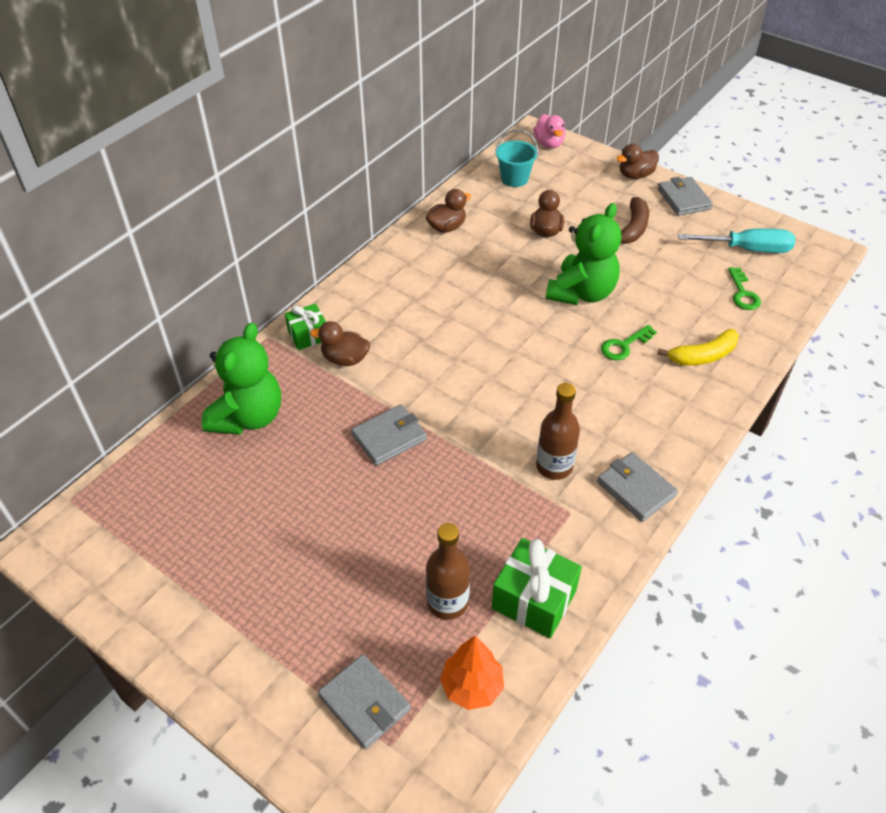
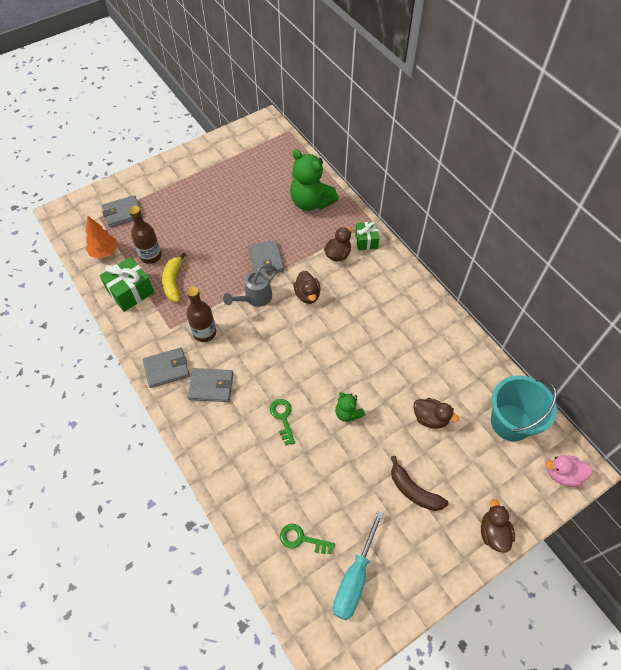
camera: 110 degrees right, 10 degrees up
brown duck [426,189,471,233] -> brown duck moved to [294,271,321,304]
turquoise bucket [495,129,538,187] -> turquoise bucket [491,376,557,441], size x1.59
green teddy bear [546,203,621,305] -> green teddy bear [335,392,365,422], size x0.51
grey wallet [657,177,713,216] -> grey wallet moved to [188,368,233,402]
yellow banana [657,329,739,366] -> yellow banana moved to [162,252,186,302]
none -> grey watering can [223,265,277,307]

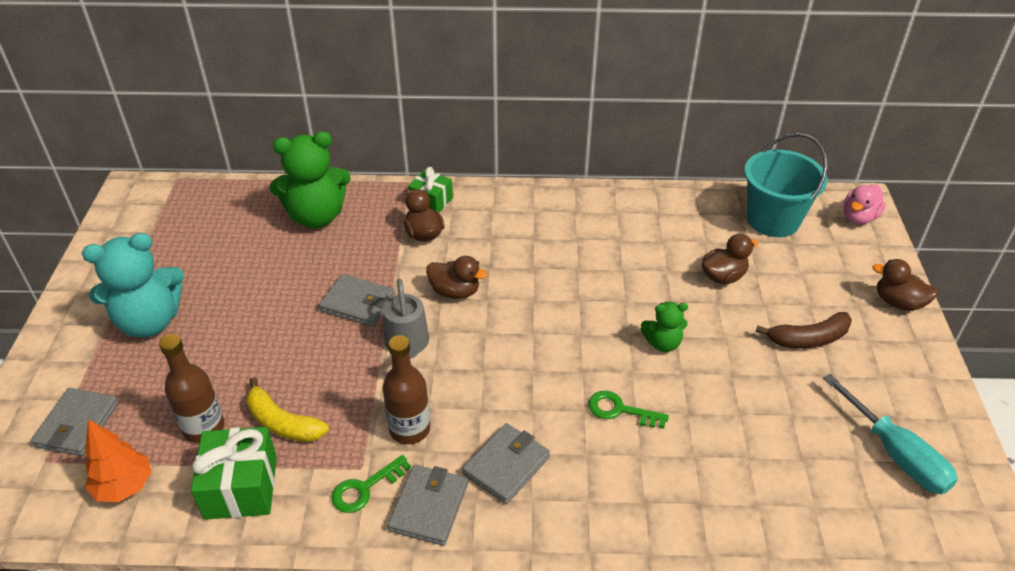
camera: 55 degrees left, 15 degrees down
green key [280,524,335,554] -> green key moved to [331,455,411,513]
none -> turquoise teddy bear [82,233,184,337]

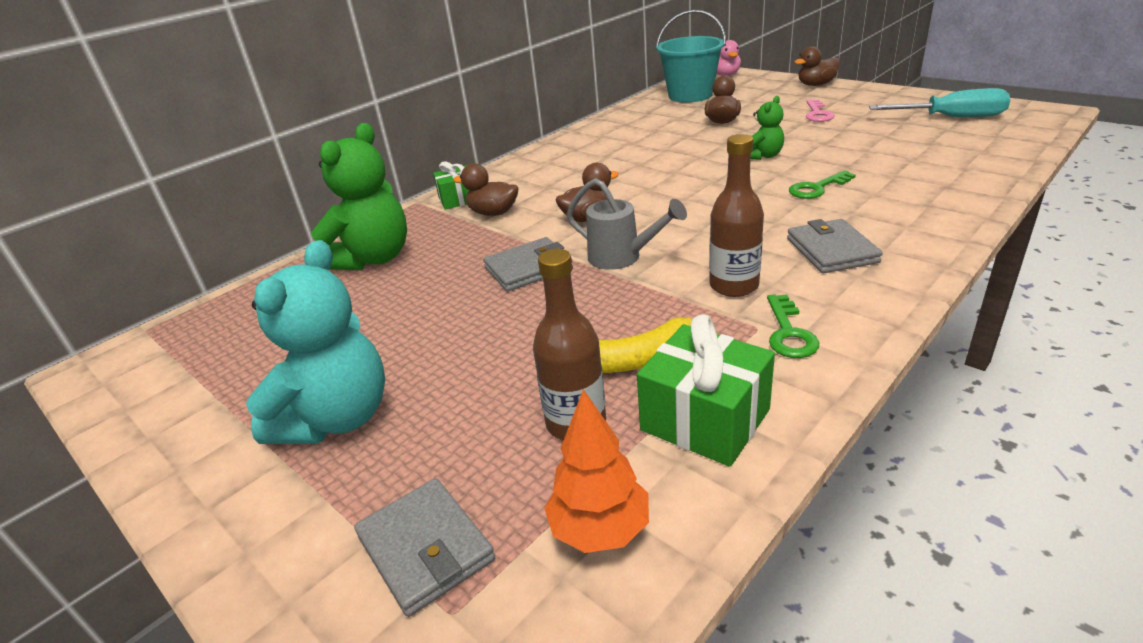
camera: 45 degrees left, 10 degrees down
grey wallet [387,465,468,546] -> none
brown banana [755,312,852,348] -> pink key [806,99,835,122]

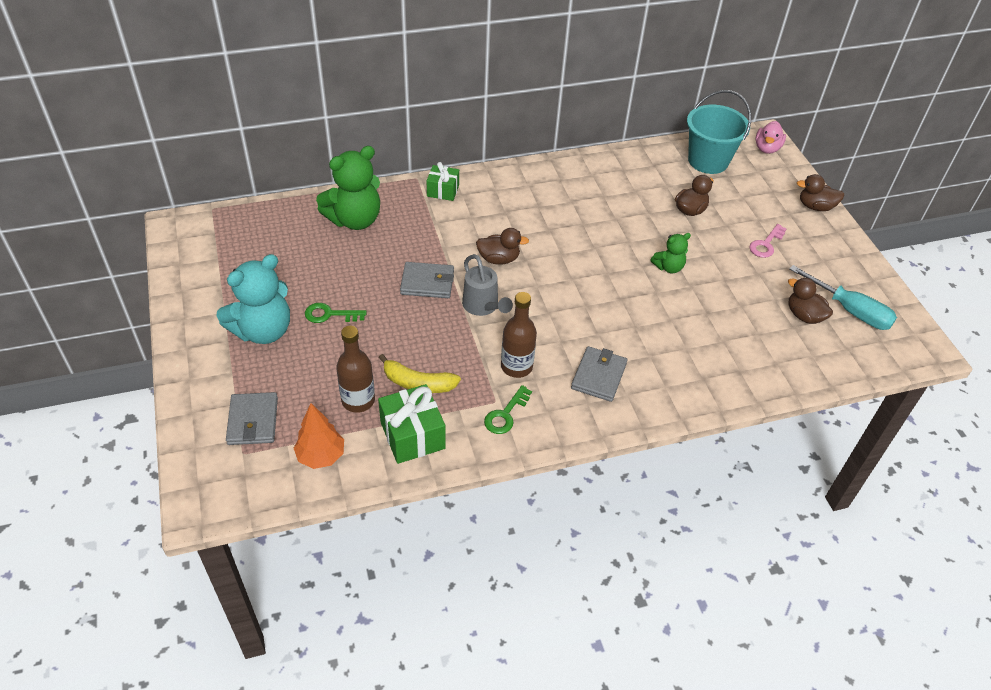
camera: 25 degrees right, 15 degrees up
brown duck [453,163,519,216] -> brown duck moved to [788,278,833,324]
green key [789,170,856,199] -> green key moved to [305,303,367,323]

